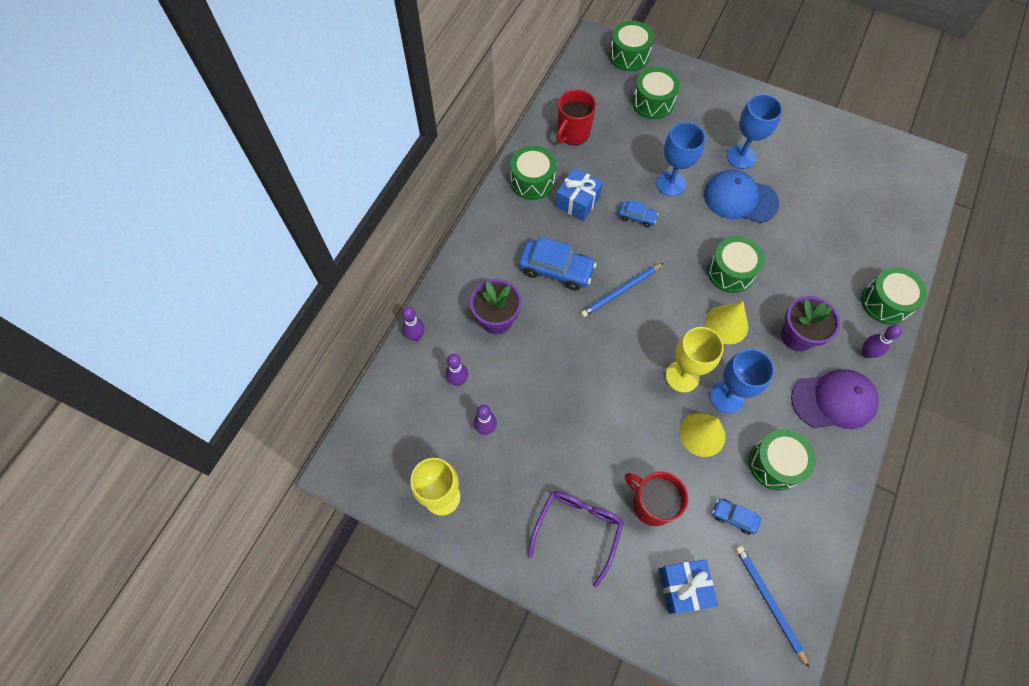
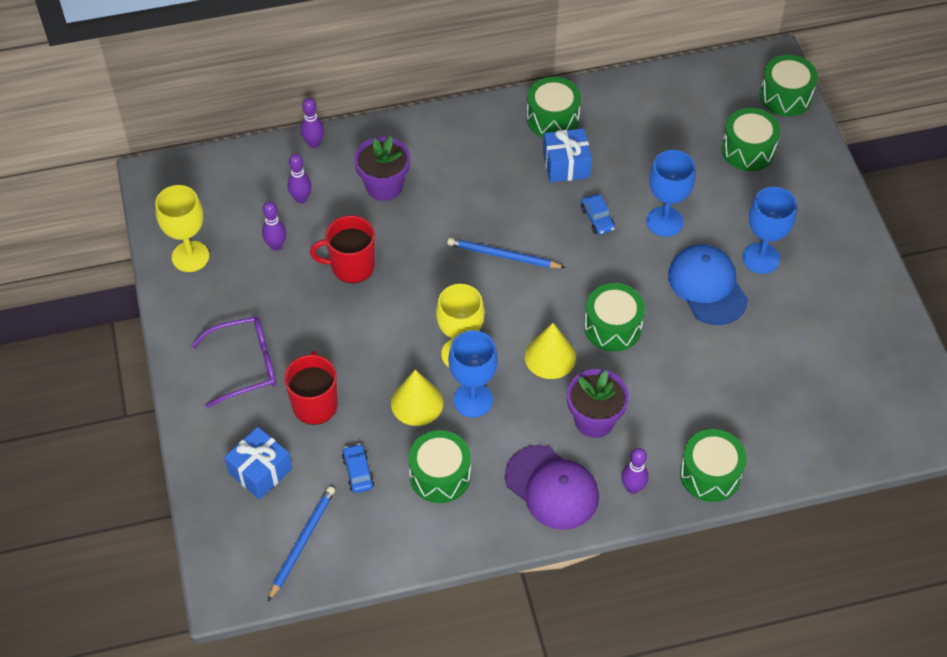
camera: 50 degrees right, 10 degrees down
blue car [519,237,597,291] -> none
red mug [556,89,596,145] -> red mug moved to [310,216,375,283]

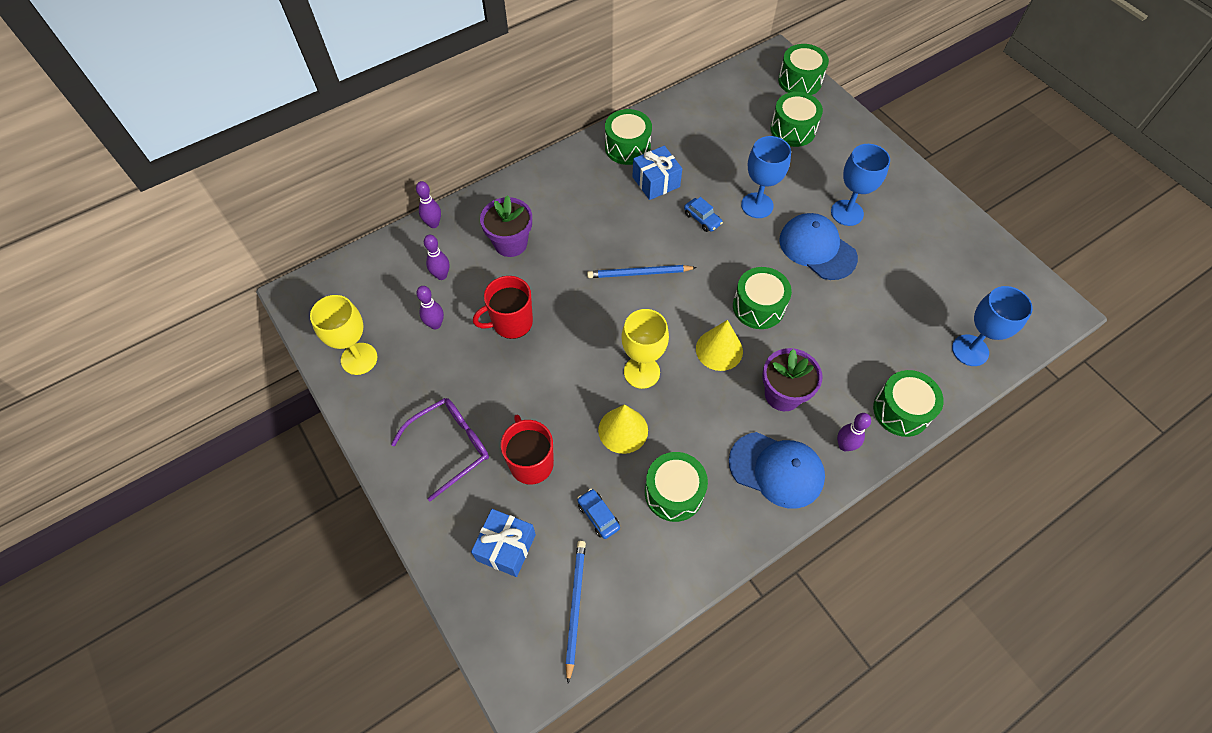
camera: 20 degrees left, 5 degrees up
blue goblet [448,330,498,418] -> blue goblet moved to [952,286,1033,366]
purple cap [505,445,599,530] -> blue cap [729,432,825,509]

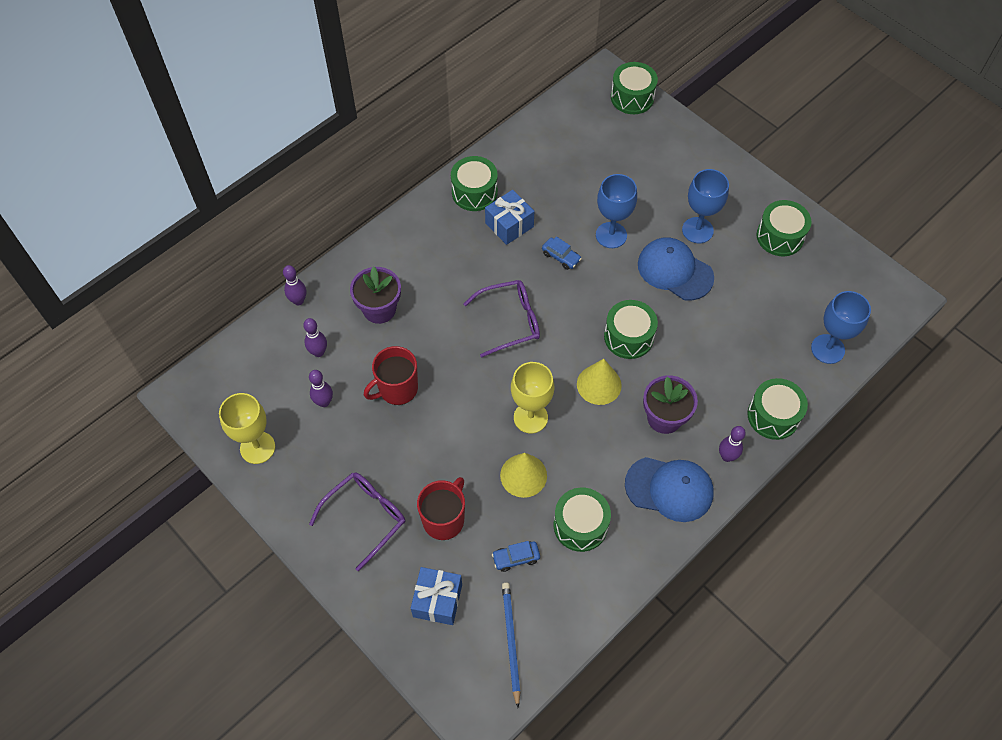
camera: 10 degrees left, 0 degrees up
red mug [501,415,554,485] -> red mug turned 60 degrees clockwise [417,477,465,540]
blue car [578,489,620,539] -> blue car turned 60 degrees counterclockwise [492,541,540,572]
blue pencil [587,265,697,278] -> purple glasses [464,280,540,358]
green drum [770,92,823,147] -> green drum moved to [757,200,812,256]

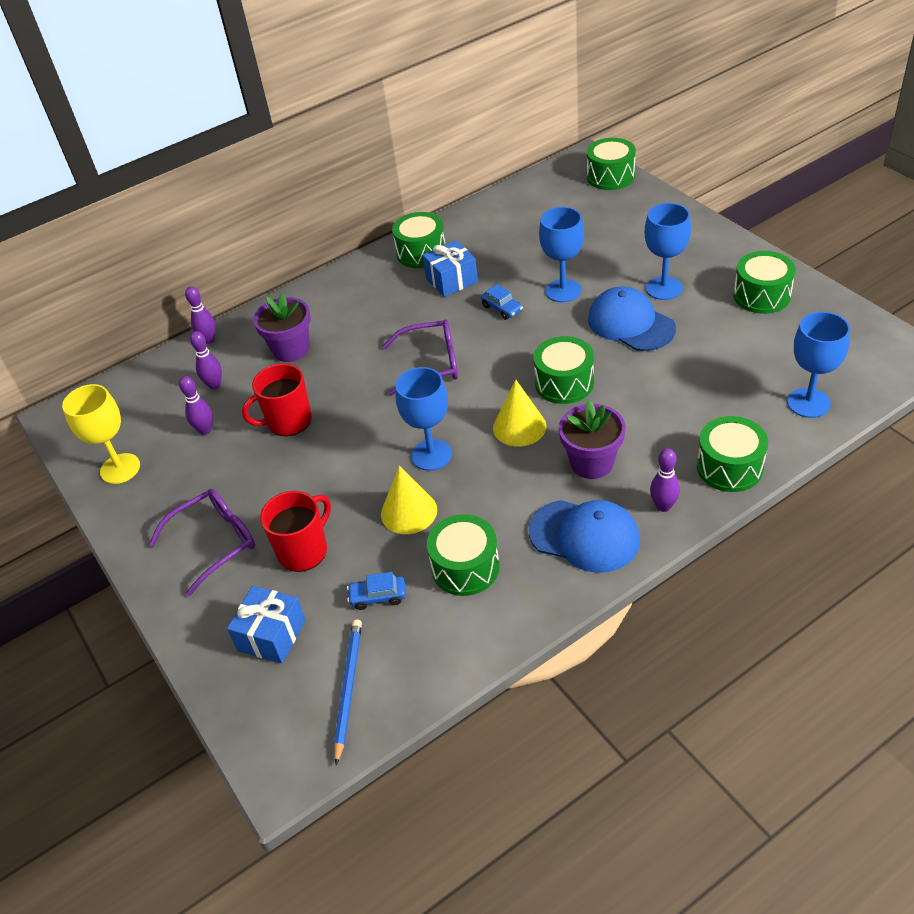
camera: 15 degrees right, 15 degrees down
yellow goblet [511,362,554,433] -> blue goblet [396,367,452,471]

